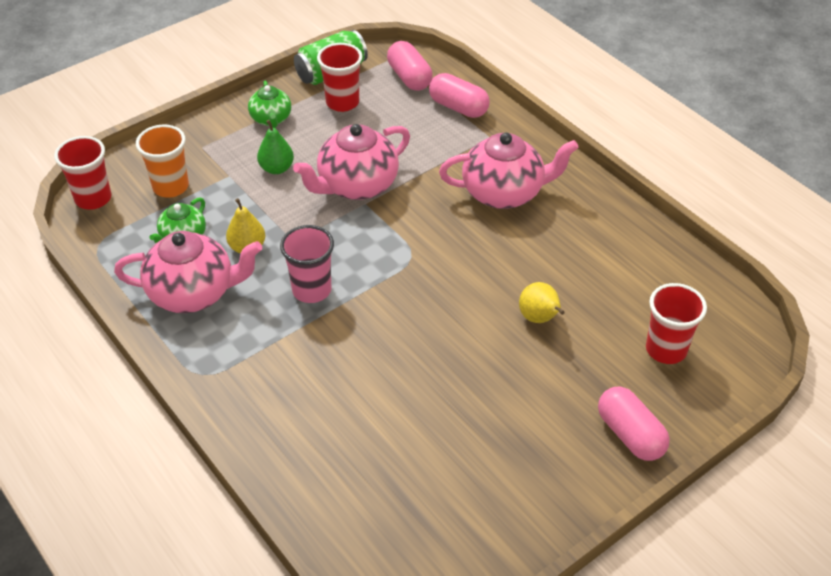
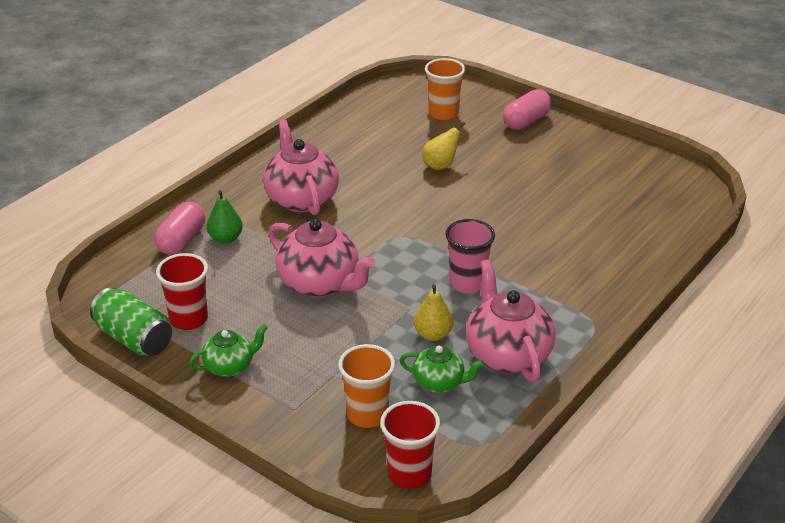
camera: 105 degrees left, 10 degrees down
green pear [257,120,294,174] -> green pear moved to [207,190,243,244]
pink capsule [387,41,433,91] -> none
red cup [646,283,707,364] -> orange cup [425,58,465,120]

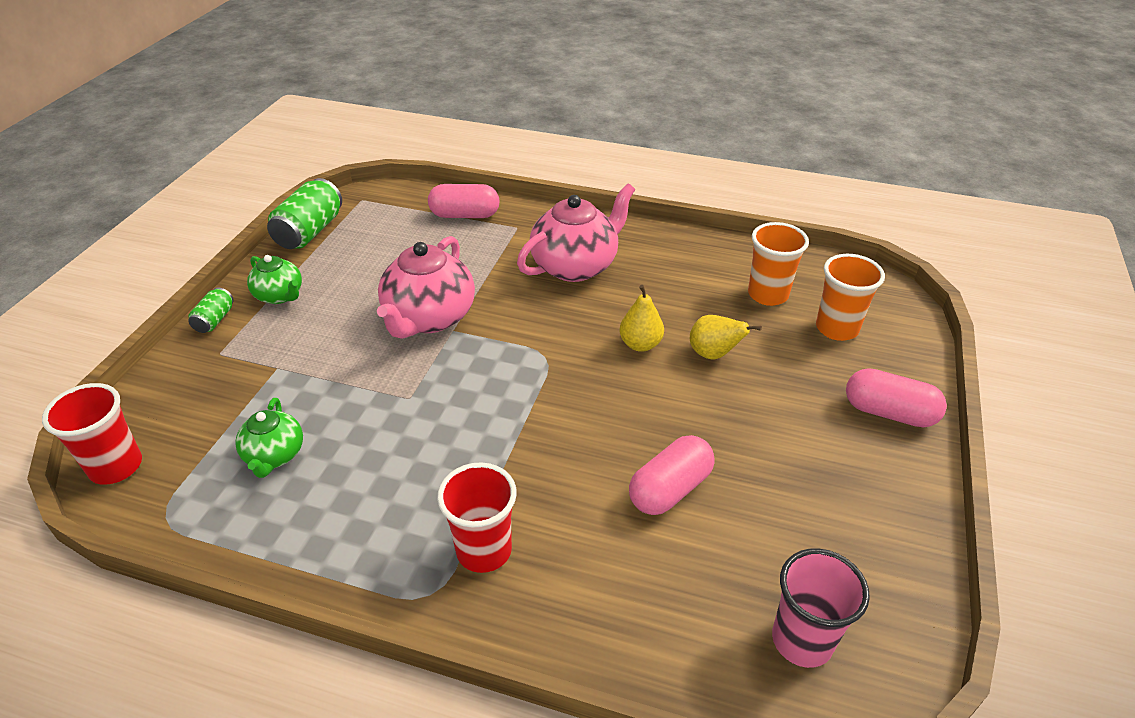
camera: 70 degrees right, 5 degrees up
red cup [156,253,208,330] -> red cup moved to [437,462,517,573]
green pear [207,190,243,244] -> none
orange cup [338,344,395,428] -> orange cup moved to [748,222,809,306]
yellow pear [414,284,453,341] -> yellow pear moved to [619,285,664,352]
pink cup [445,219,495,293] -> pink cup moved to [772,548,870,668]
pink teapot [466,259,556,382] -> none
none -> green can [188,288,234,333]
none -> pink capsule [629,435,715,515]

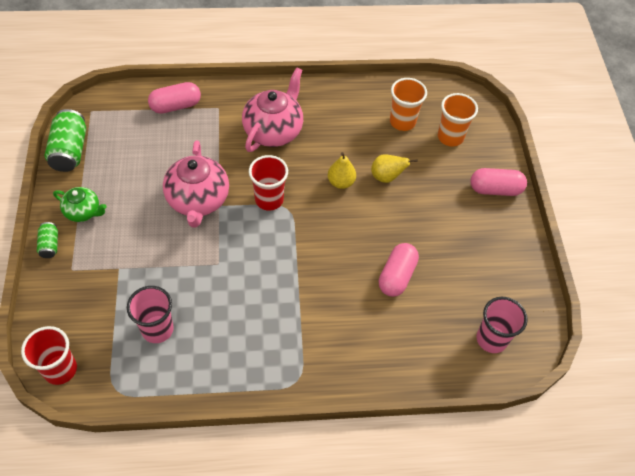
camera: 25 degrees left, 15 degrees up
green teapot [235,398,303,478] -> pink cup [127,286,174,343]
red cup [437,462,517,573] -> red cup moved to [249,155,288,211]

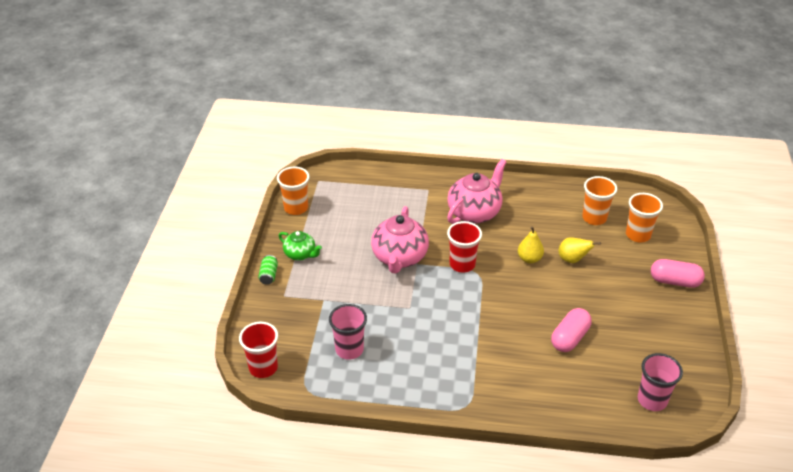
camera: 15 degrees right, 15 degrees down
green can [45,109,86,172] -> orange cup [277,167,310,215]
pink capsule [148,82,201,114] -> none

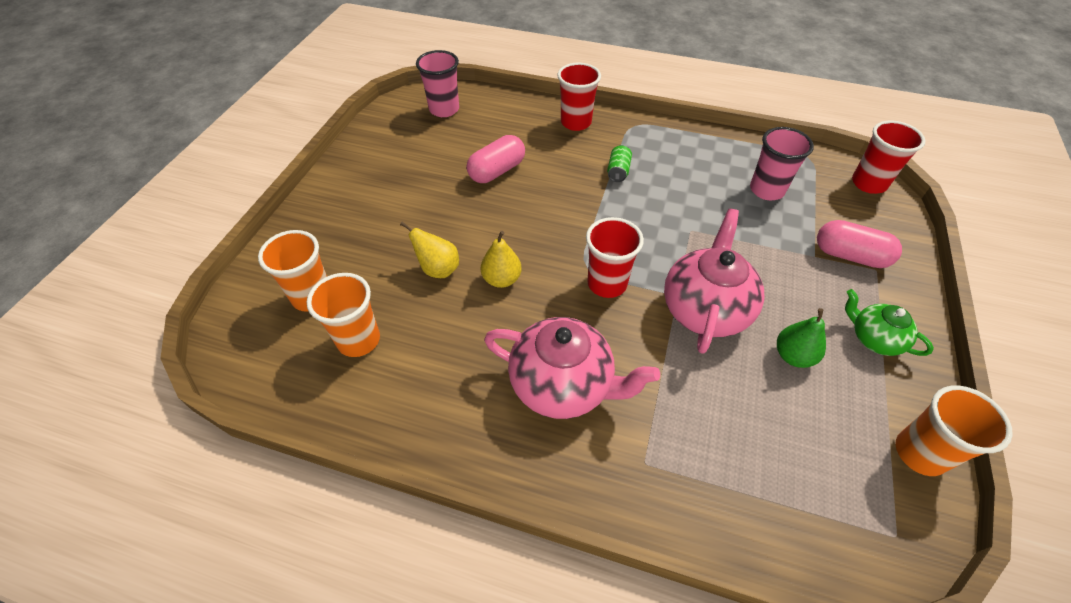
camera: 170 degrees left, 10 degrees up
green can [258,255,278,285] -> green can moved to [607,145,632,182]
pink teapot [447,159,506,224] -> pink teapot turned 120 degrees counterclockwise [484,317,660,419]
pink capsule [651,259,705,288] -> pink capsule moved to [817,220,902,268]
none -> red cup [557,63,601,131]
none -> green pear [777,308,826,368]

